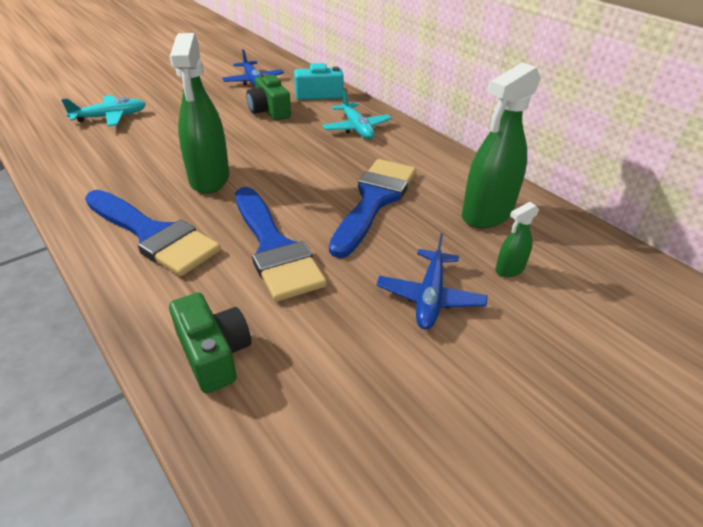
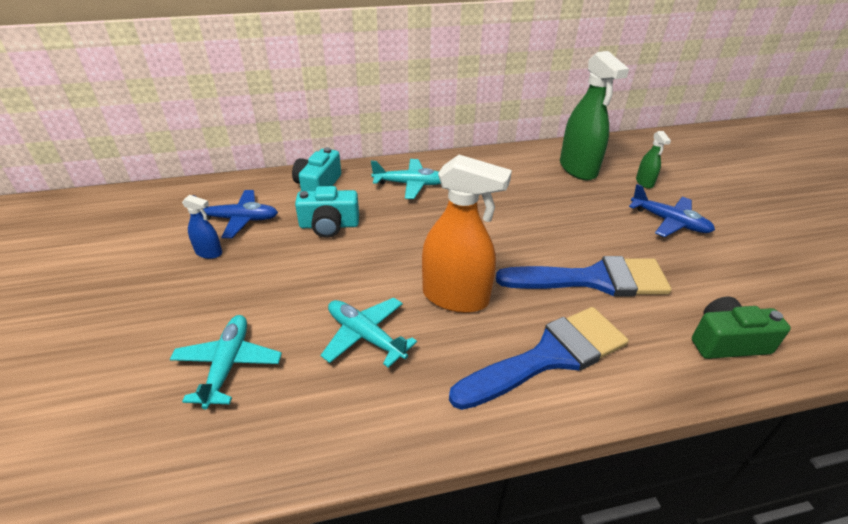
camera: 65 degrees left, 0 degrees up
green spray bottle [170,33,229,194] -> orange spray bottle [422,155,512,313]
green camera [246,73,291,120] -> turquoise camera [295,186,359,238]
blue brush [329,159,416,258] -> none
none -> blue spray bottle [182,195,222,259]
none -> turquoise plane [321,298,417,368]

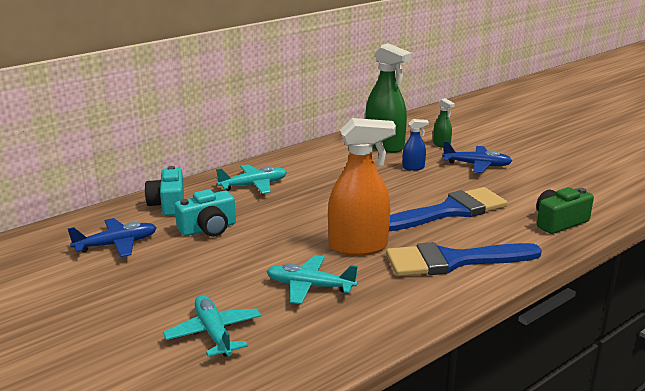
camera: 25 degrees left, 15 degrees down
blue spray bottle [182,195,222,259] -> blue spray bottle moved to [402,119,429,171]
blue brush [449,307,629,410] -> blue brush turned 135 degrees counterclockwise [386,242,542,276]

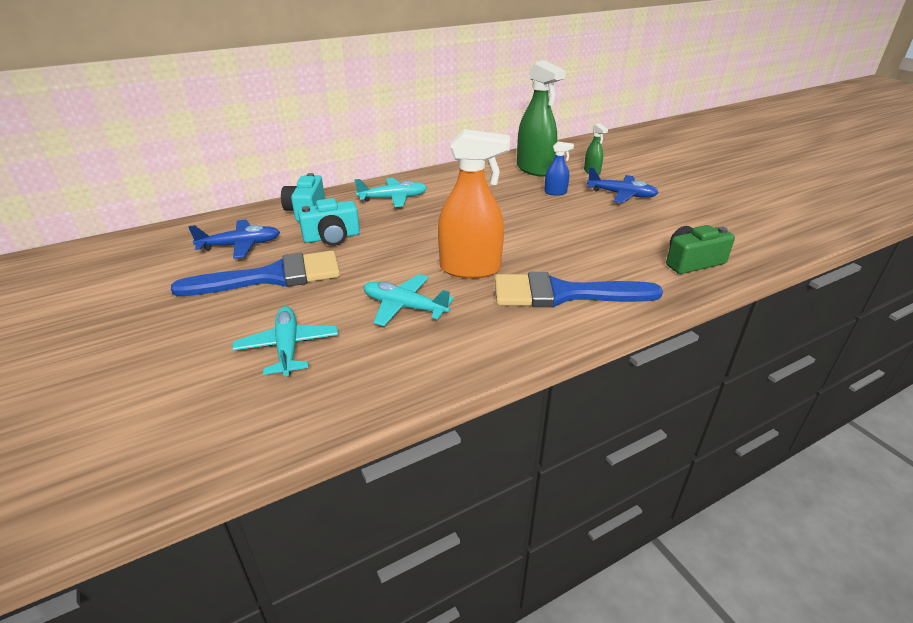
camera: 10 degrees right, 10 degrees up
blue brush [389,187,507,231] -> blue brush moved to [171,251,340,296]

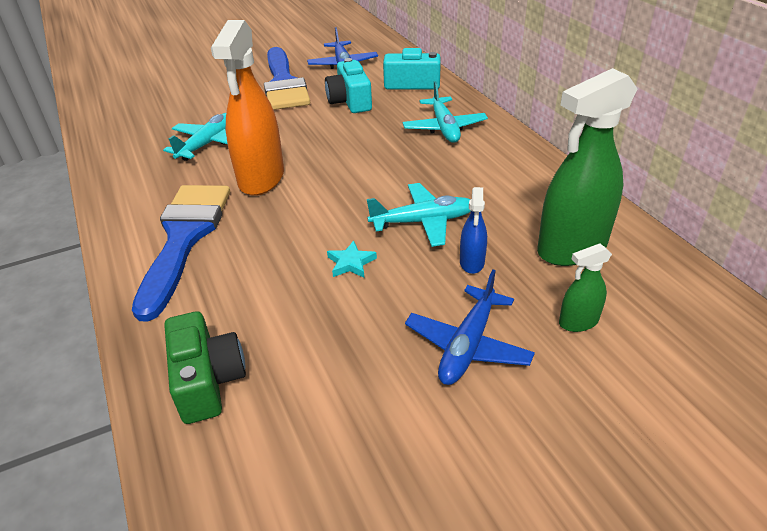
camera: 95 degrees right, 5 degrees up
turquoise plane [232,306,338,376] -> turquoise plane moved to [367,183,471,247]
none -> turquoise star [327,240,377,278]

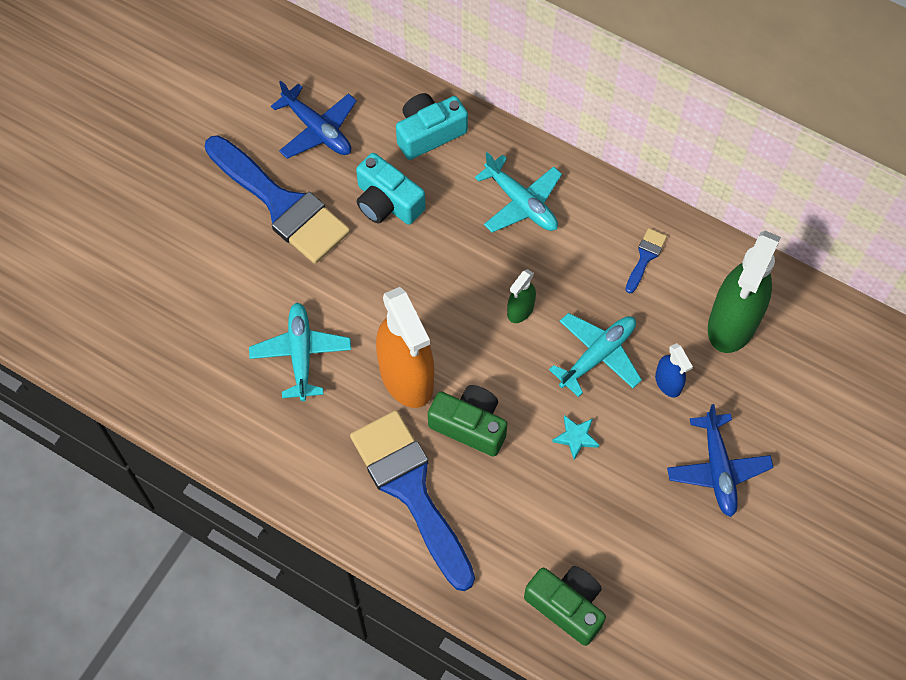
camera: 35 degrees left, 25 degrees up
green spray bottle [559,243,612,332] -> green spray bottle moved to [507,269,536,323]
none -> green camera [428,385,507,457]
none -> blue brush [625,228,667,293]

